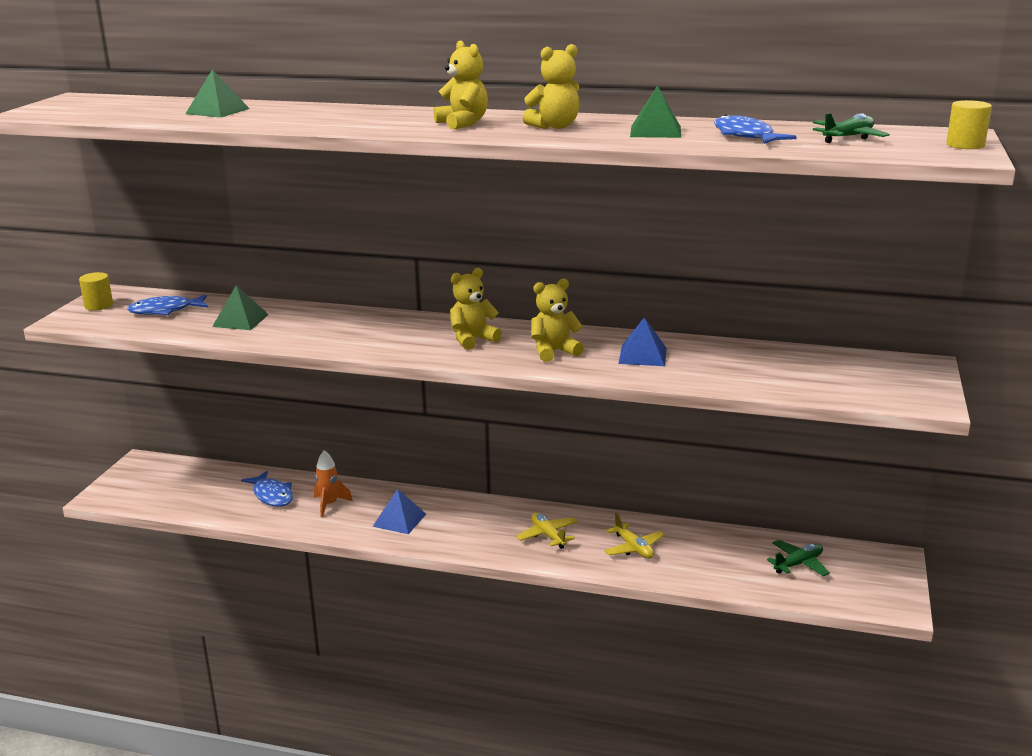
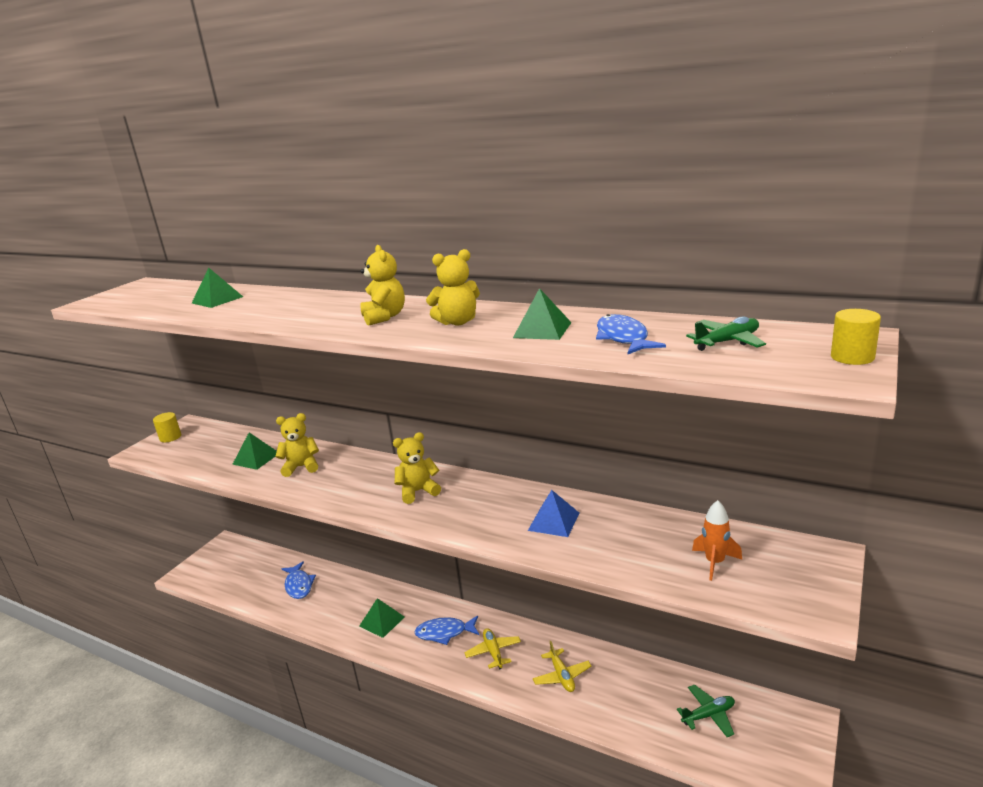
camera: 15 degrees right, 0 degrees up
blue fish [127,295,208,315] -> blue fish moved to [415,616,479,645]
orange rocket [314,450,353,517] -> orange rocket moved to [692,500,742,581]
blue pyramid [372,489,426,534] -> green pyramid [359,598,405,638]
yellow teddy bear [531,278,584,362] -> yellow teddy bear moved to [275,413,319,477]

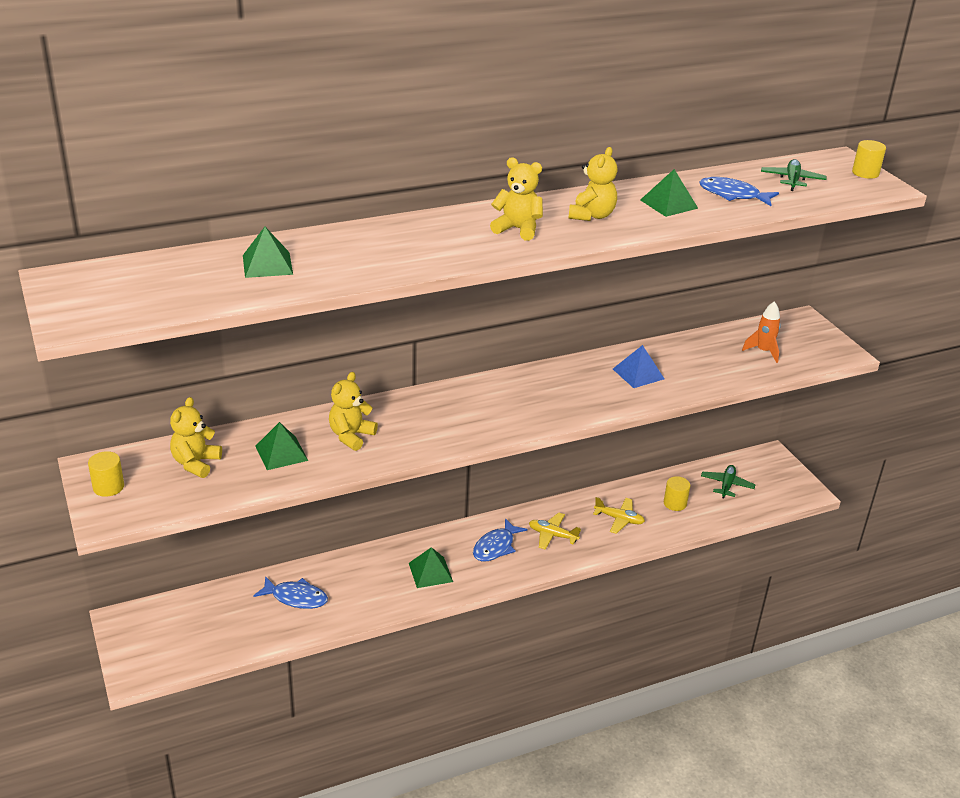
camera: 55 degrees left, 10 degrees up
yellow teddy bear [393,432,441,504] -> yellow teddy bear moved to [170,397,222,478]
none -> yellow cylinder [664,476,690,511]

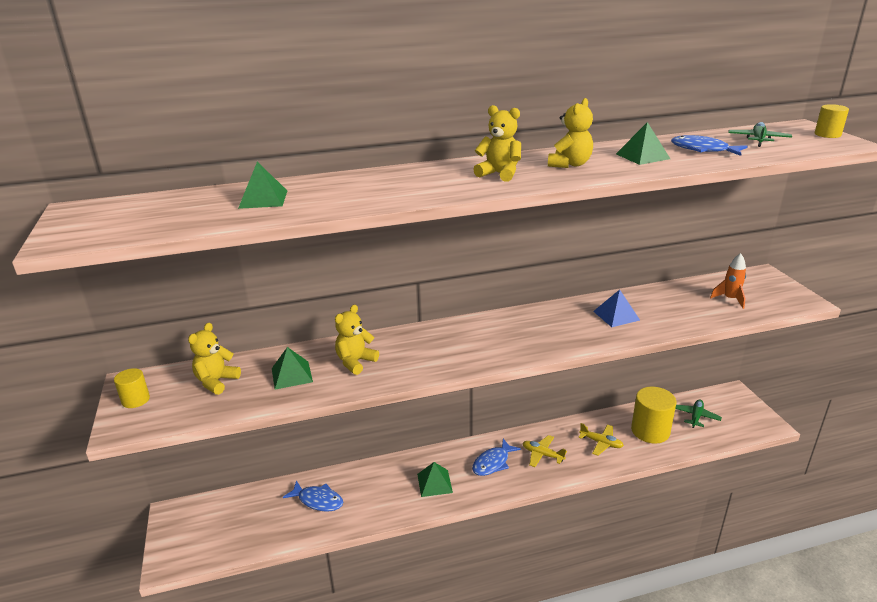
camera: 10 degrees right, 5 degrees down
yellow cylinder [664,476,690,511] -> yellow cylinder [631,387,676,443], size x1.89

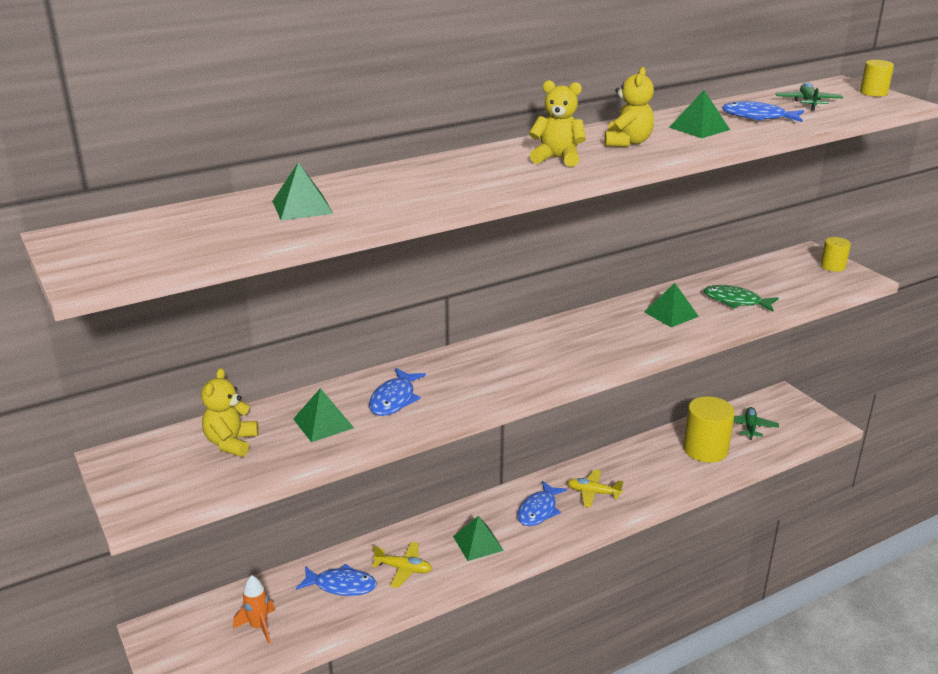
camera: 15 degrees left, 0 degrees up
yellow cylinder [114,368,150,408] -> yellow cylinder moved to [821,237,851,272]
yellow teddy bear [335,305,379,375] -> blue fish [369,368,426,416]
yellow plane [578,423,624,456] -> yellow plane moved to [372,542,432,588]
blue pyramid [593,290,640,327] -> green pyramid [644,283,699,328]
orange rocket [710,253,746,309] -> orange rocket moved to [233,575,275,644]
none -> green fish [704,285,779,312]

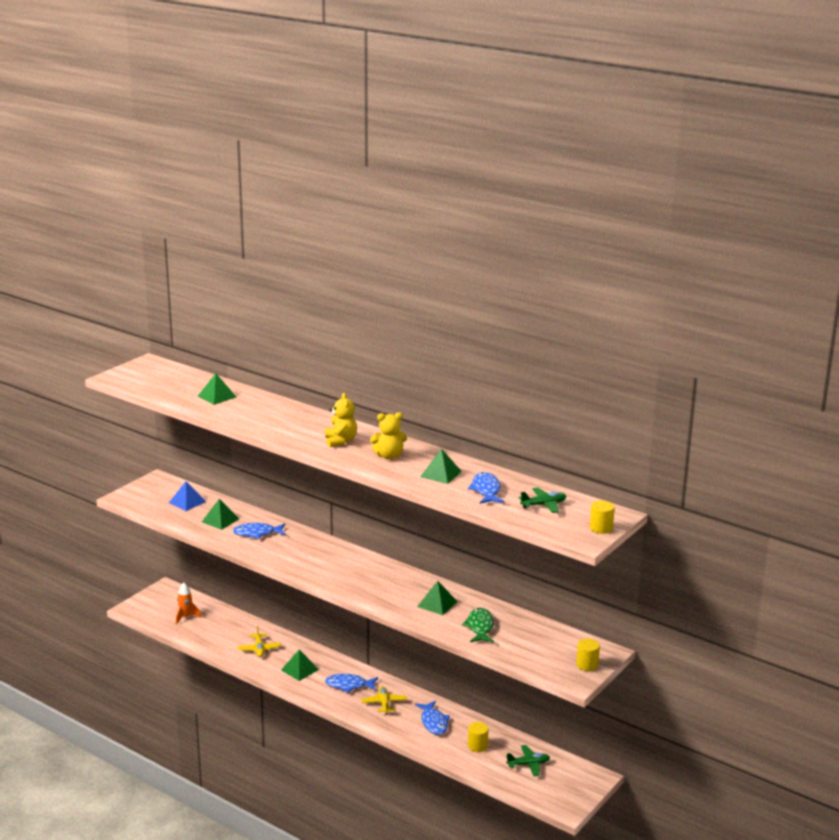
camera: 65 degrees right, 5 degrees down
yellow teddy bear [201,368,259,457] -> blue pyramid [169,481,206,511]
blue fish [296,564,377,596] -> blue fish moved to [415,701,450,735]
yellow cylinder [683,396,735,463] -> yellow cylinder [468,722,489,752], size x0.53

